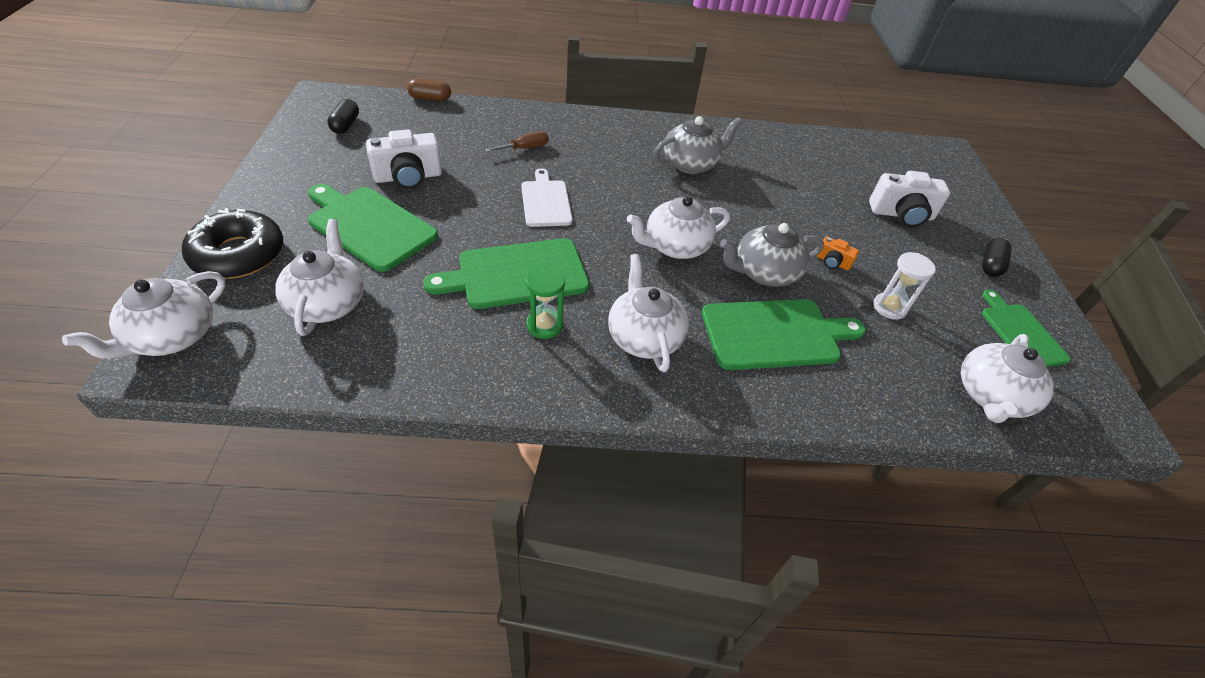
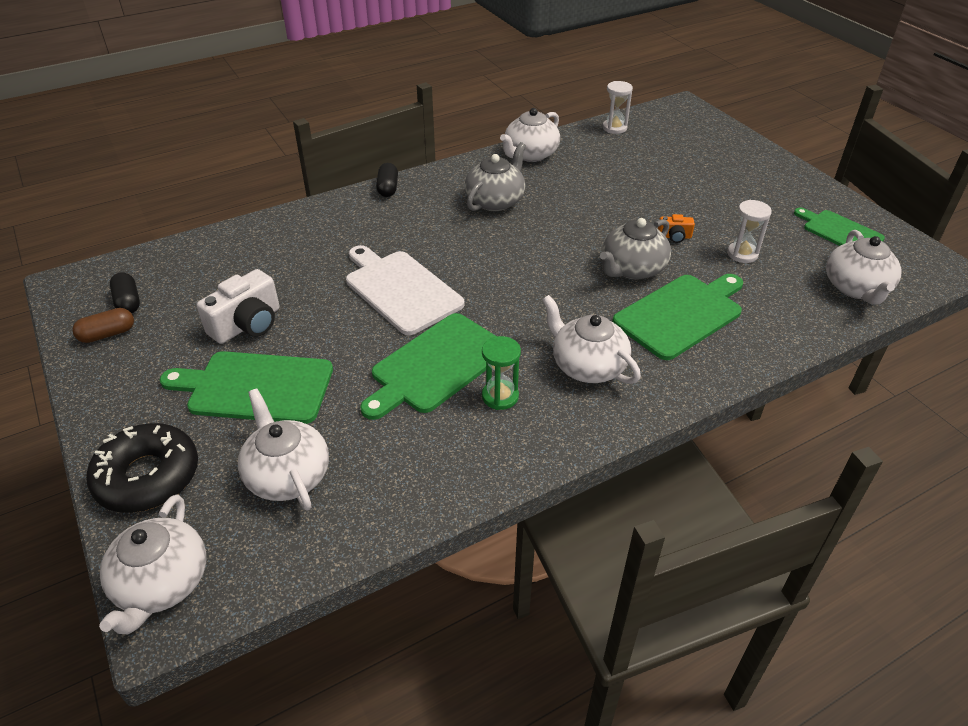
camera: 25 degrees left, 5 degrees down
brown capsule [407,79,451,101] -> brown capsule moved to [72,308,134,343]
brown screwdriver [485,132,549,152] -> none
white cutting board [521,169,573,227] -> white cutting board [346,245,465,335], size x1.53
white teapot [627,196,730,259] -> white teapot moved to [500,108,560,162]
white camera [869,171,950,227] -> none
black capsule [982,238,1012,277] -> black capsule moved to [376,163,398,197]
none -> white hourglass [603,81,633,134]

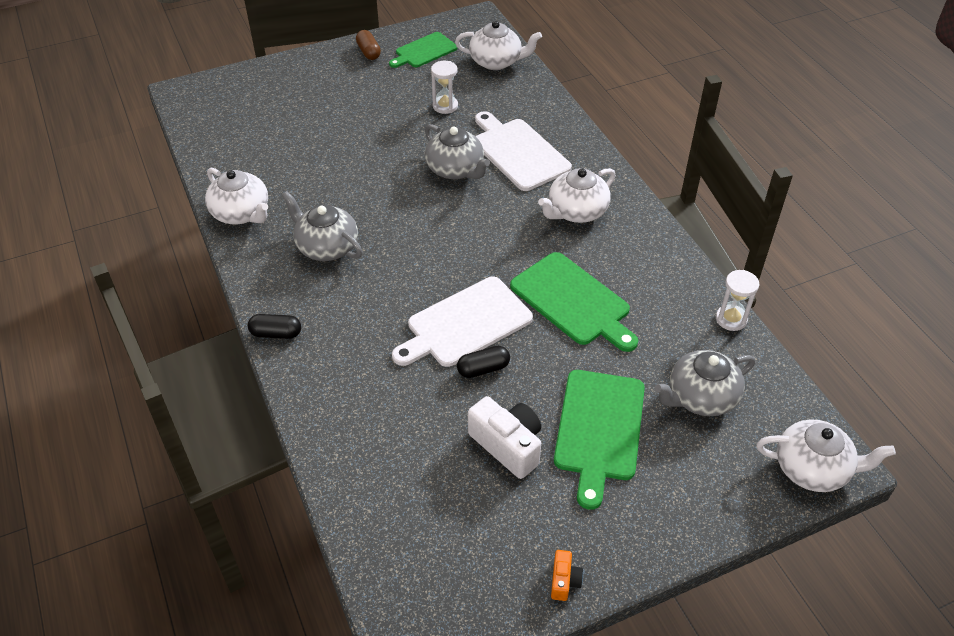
camera: 85 degrees left, 5 degrees up
brown capsule [72,308,134,343] -> brown capsule moved to [356,30,381,60]
black donut [86,423,198,513] -> none
black capsule [110,272,140,313] -> black capsule moved to [457,346,510,378]
white teapot [238,388,329,511] -> grey teapot [655,350,755,416]
green hourglass [482,336,521,410] -> none
white hourglass [603,81,633,134] -> white hourglass moved to [716,270,759,331]
green cutting board [613,274,743,360] -> white cutting board [475,111,572,191]
orange camera [658,214,695,243] -> orange camera moved to [551,550,583,601]

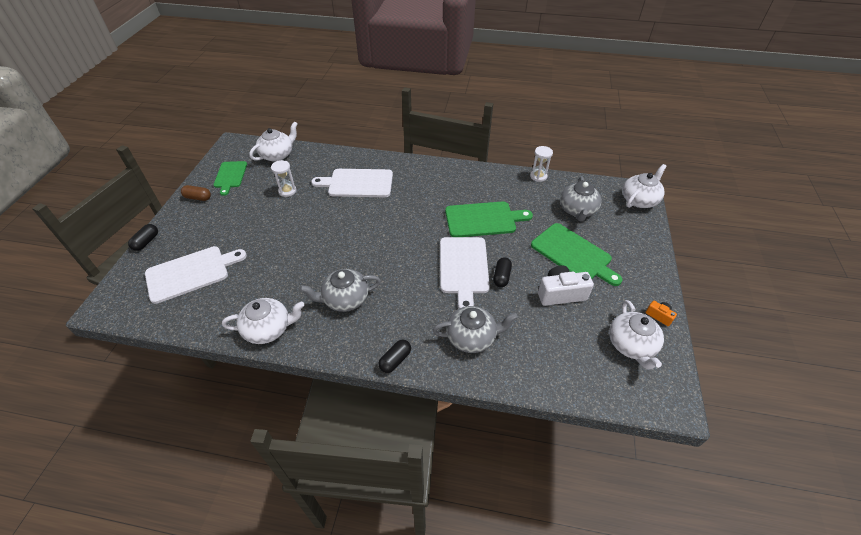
camera: 55 degrees left, 0 degrees up
grey teapot [425,124,490,179] -> grey teapot moved to [432,306,518,353]
white teapot [538,168,616,223] -> white teapot moved to [609,300,664,370]
none -> black capsule [128,224,158,251]
none -> white cutting board [145,246,247,304]

